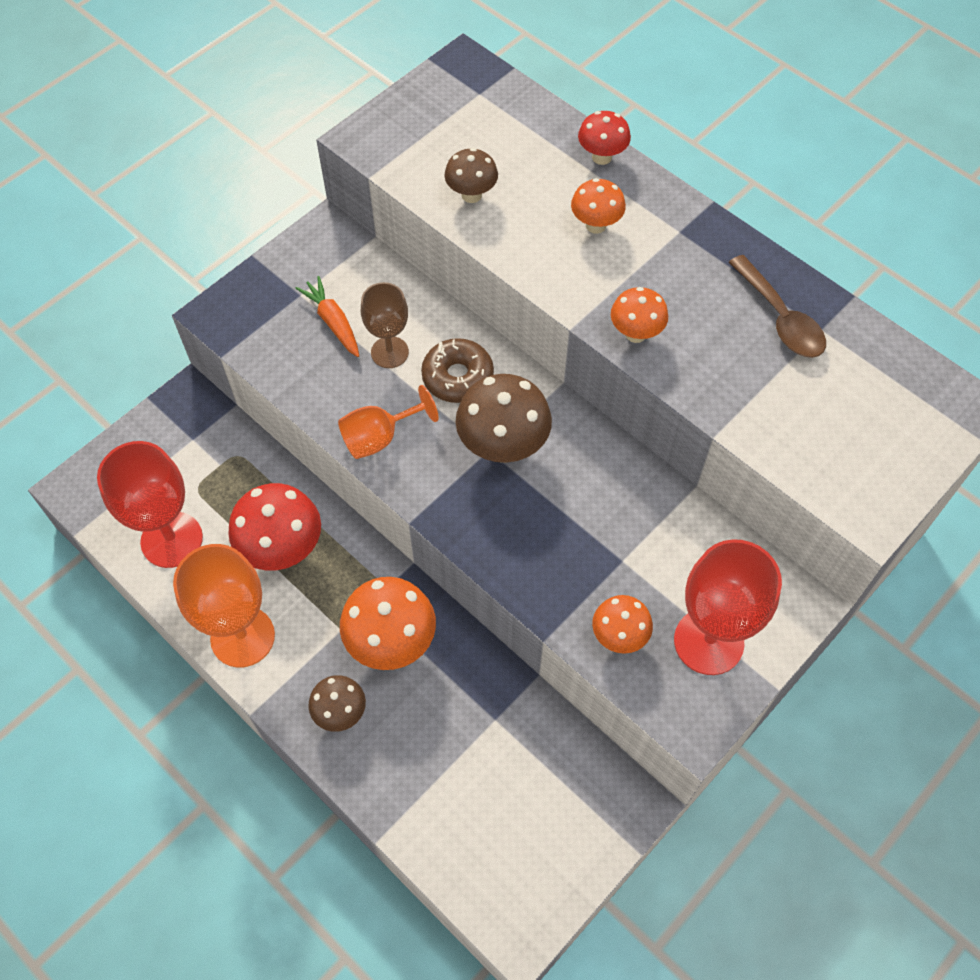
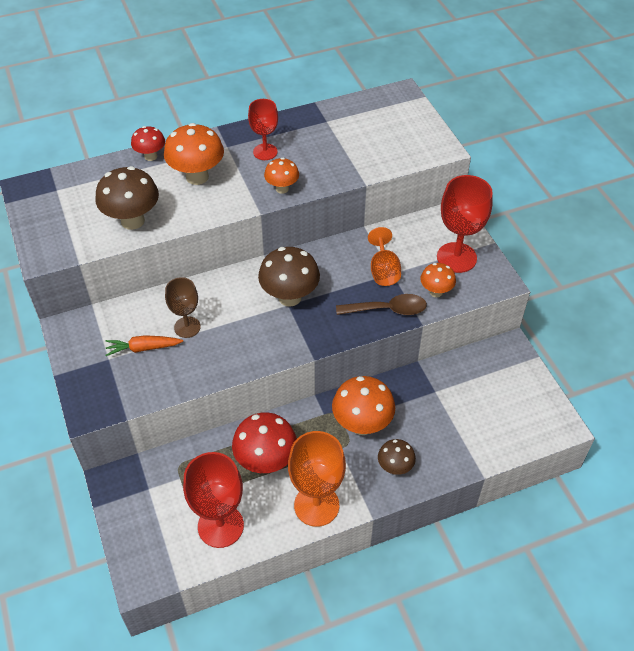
camera: 65 degrees left, 10 degrees down
orange goblet [338,385,439,459] -> orange goblet moved to [368,227,401,286]
brown donut [421,338,494,403] -> none
brown mushroom [445,148,498,203] -> brown mushroom [95,166,159,230], size x1.71
orange mushroom [571,178,626,234] -> orange mushroom [164,123,224,185], size x1.71
brown spoon [729,255,826,358] -> brown spoon moved to [336,294,427,315]
none -> red goblet [248,99,278,160]

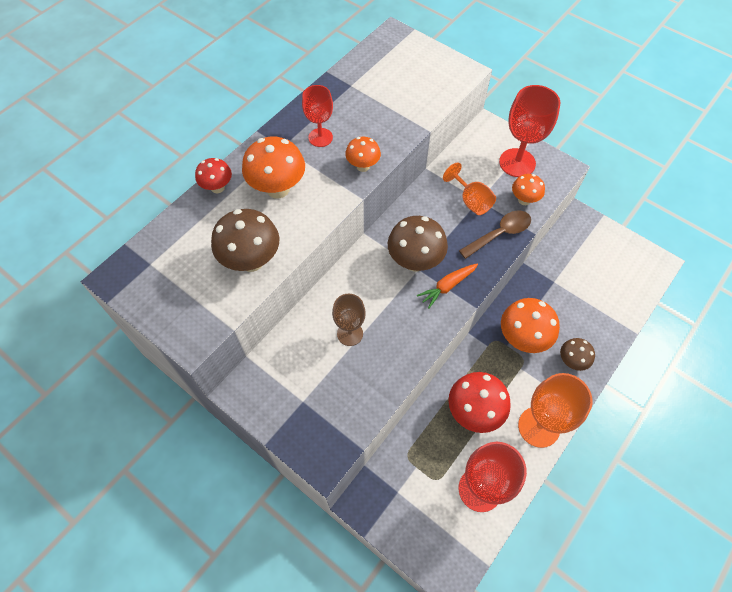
camera: 30 degrees left, 10 degrees up
orange carrot [105,335,183,356] -> orange carrot moved to [417,264,478,309]

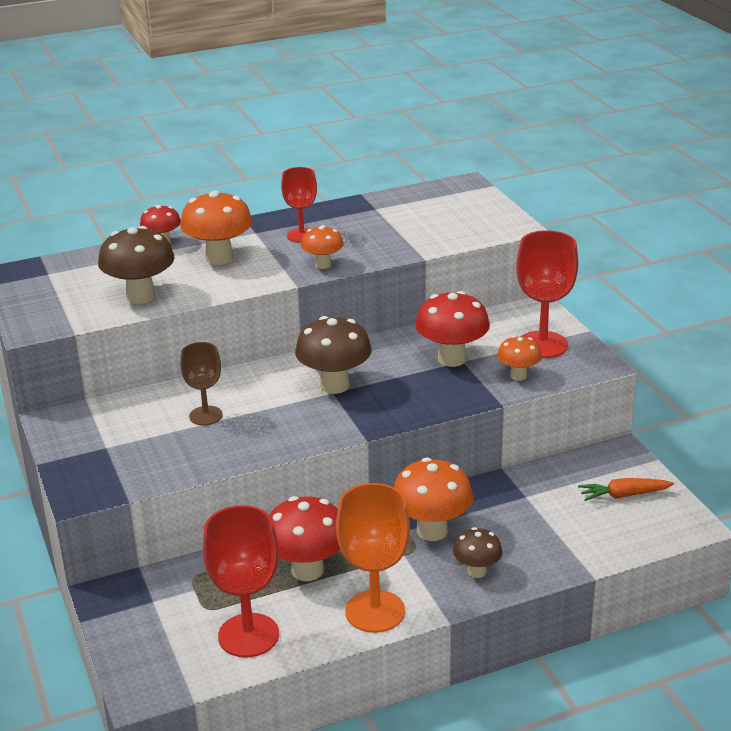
camera: 30 degrees right, 30 degrees down
orange carrot [417,264,478,309] -> orange carrot moved to [578,478,674,501]
orange goblet [443,162,496,215] -> red mushroom [415,291,490,367]
brown spoon [459,210,531,259] -> none

